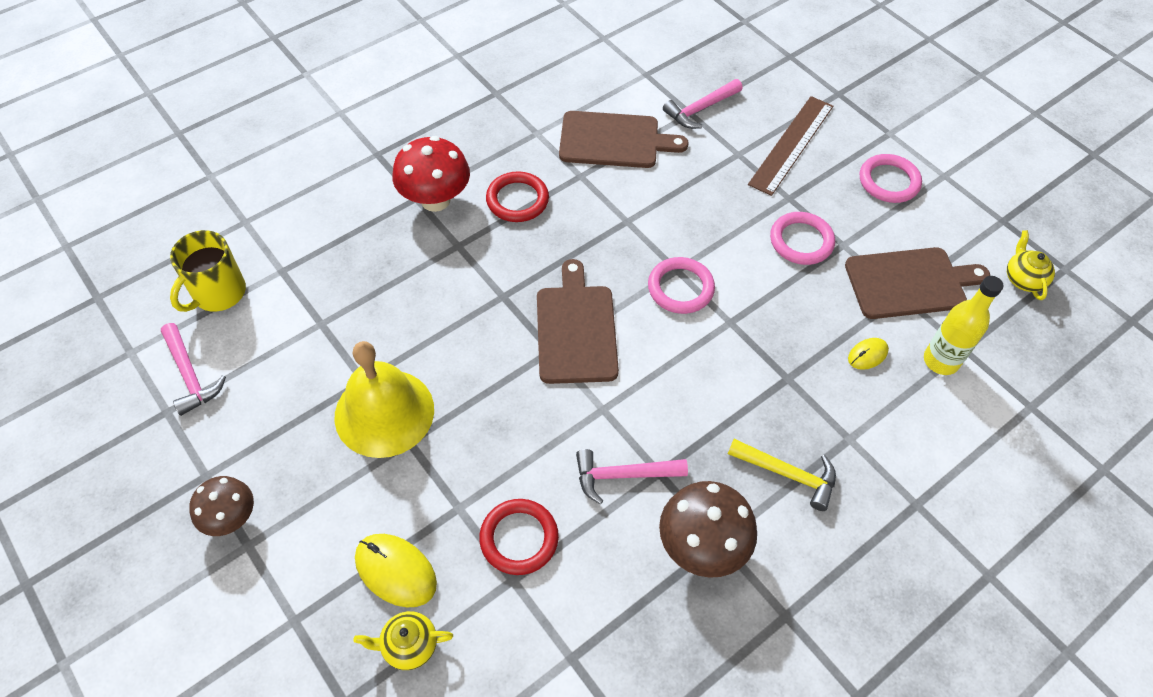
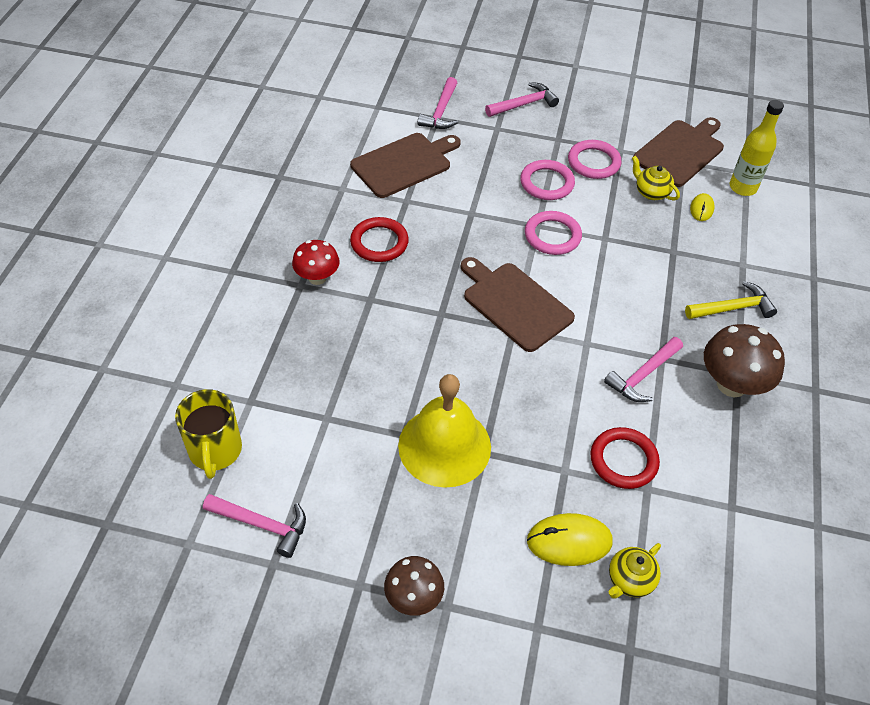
camera: 40 degrees left, 5 degrees down
red mushroom [392,136,470,212] -> red mushroom [292,240,340,285], size x0.65
brown ruler [748,96,833,196] -> pink hammer [485,82,559,117]
pink ring [860,154,922,203] -> pink ring moved to [520,160,575,200]
yellow teapot [1007,230,1055,300] -> yellow teapot moved to [632,156,680,201]

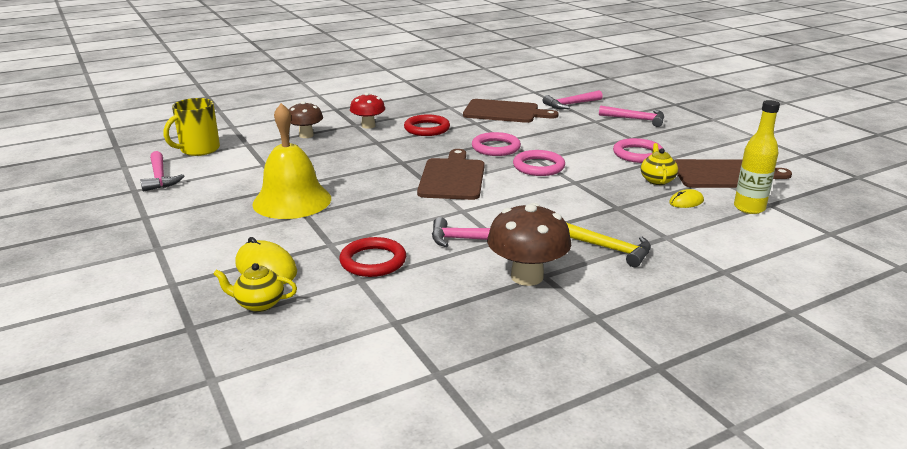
camera: 50 degrees right, 25 degrees down
brown mushroom [384,556,444,616] -> brown mushroom moved to [289,101,323,138]
pink ring [520,160,575,200] -> pink ring moved to [472,132,521,156]

